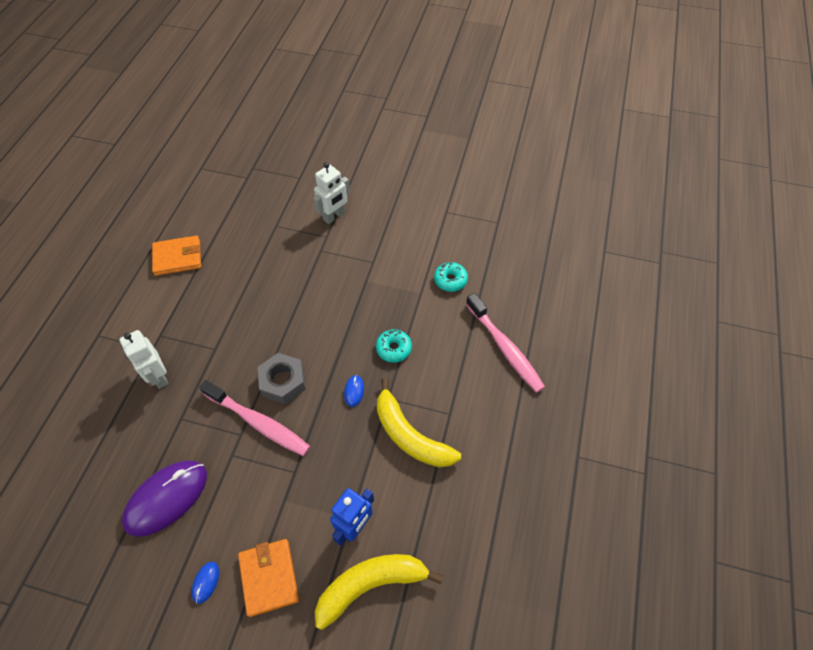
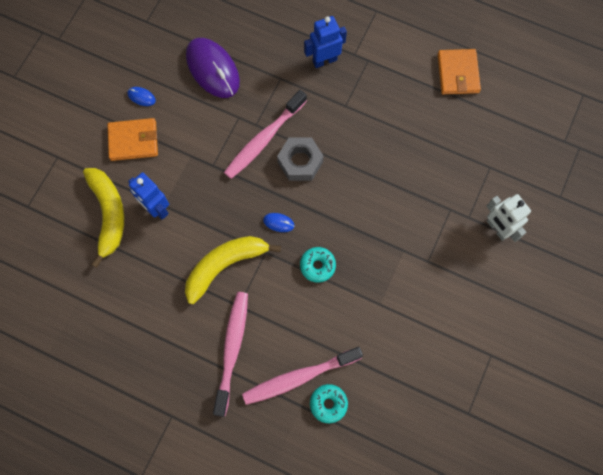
camera: 100 degrees right, 15 degrees up
white robot [119,330,168,389] -> blue robot [304,16,347,68]
turquoise donut [434,262,468,292] -> turquoise donut moved to [310,384,348,423]
none -> pink toothbrush [213,292,248,417]

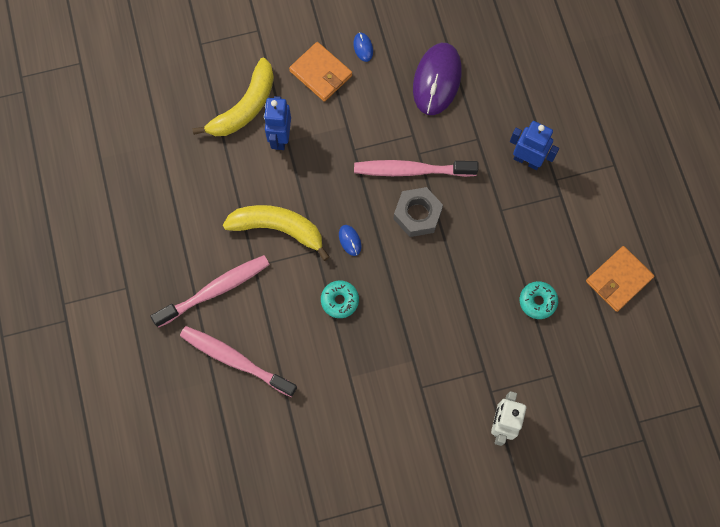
camera: 50 degrees right, 0 degrees up
turquoise donut [310,384,348,423] -> turquoise donut moved to [520,281,558,319]

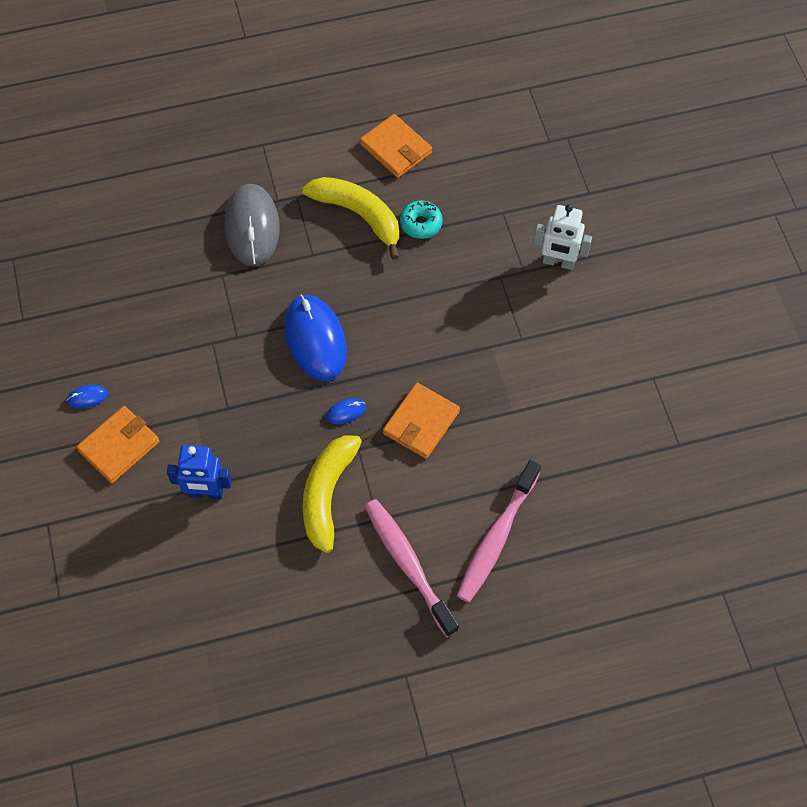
camera: 90 degrees left, 10 degrees down
yellow banana [192,58,274,136] -> yellow banana moved to [302,177,399,260]
turquoise donut [321,280,359,318] -> orange wallet [383,383,460,459]
pink toothbrush [354,160,478,177] -> none
grey nut [394,187,443,237] -> blue mouse [284,294,347,381]
purple mouse [413,43,462,115] -> none
blue robot [510,121,559,170] -> grey mouse [225,184,280,266]

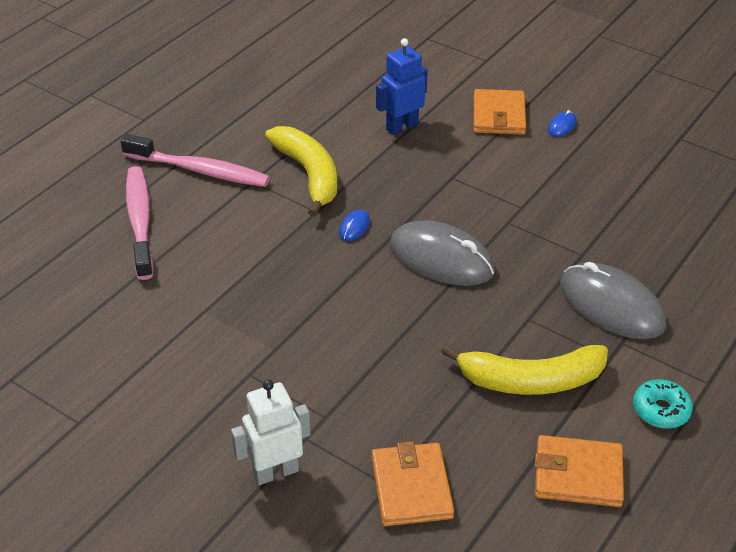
camera: 140 degrees right, 20 degrees down
blue mouse [284,294,347,381] -> grey mouse [390,220,495,286]
orange wallet [383,383,460,459] -> orange wallet moved to [372,441,454,526]
turquoise donut [400,201,442,239] -> turquoise donut moved to [633,379,693,429]

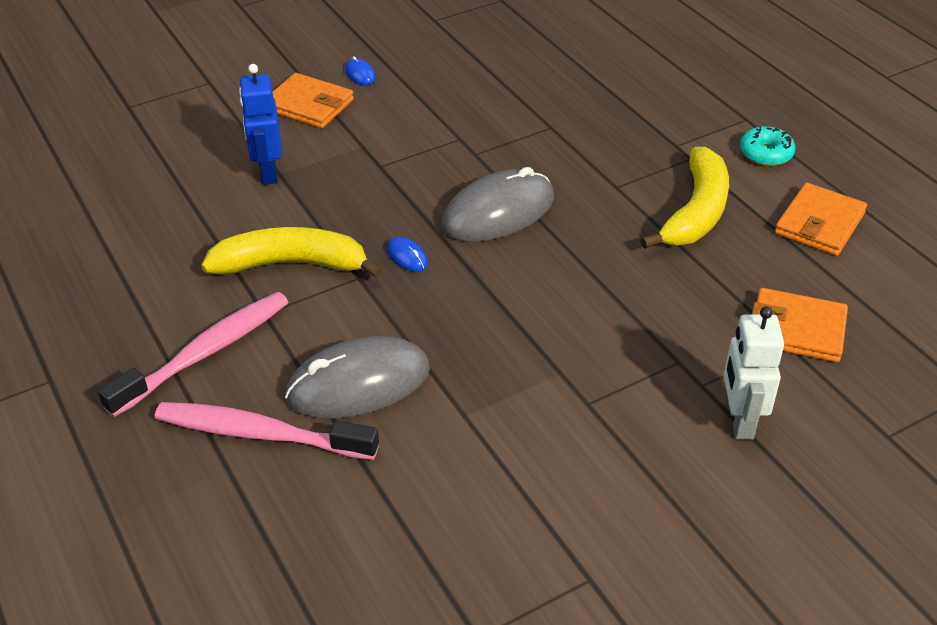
camera: 65 degrees left, 0 degrees up
grey mouse [560,262,666,339] -> grey mouse moved to [285,336,430,419]

